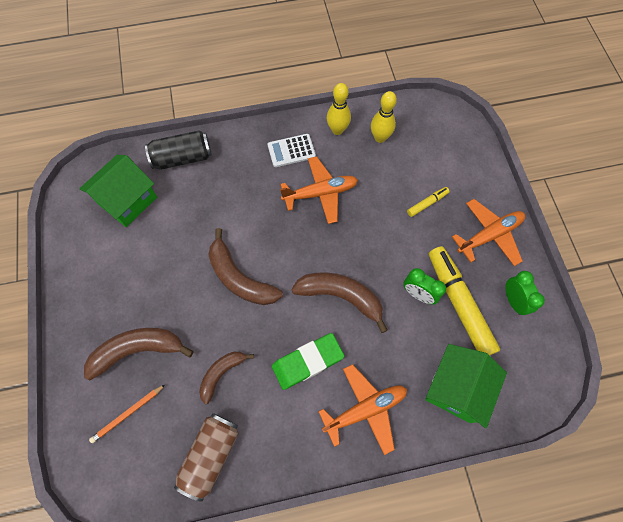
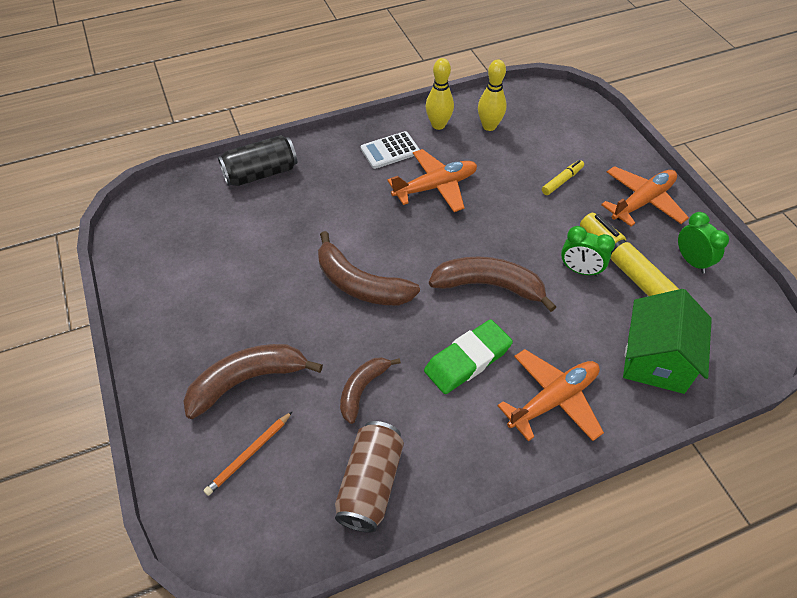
camera: 10 degrees left, 15 degrees down
green house [79,155,157,227] -> none

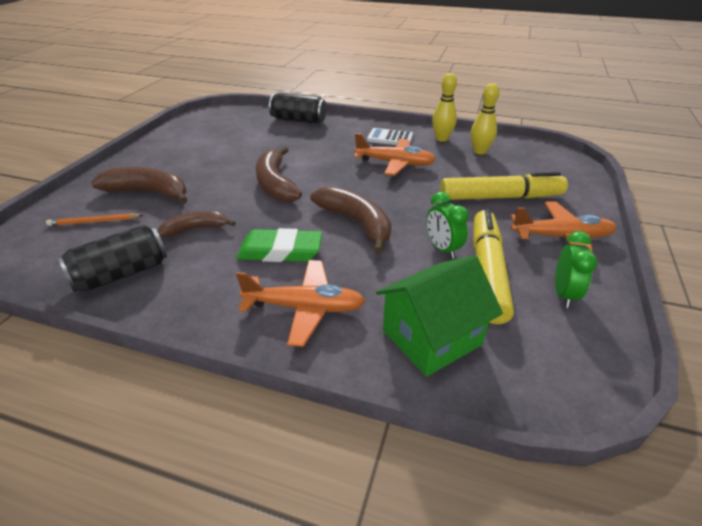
camera: 40 degrees right, 15 degrees down
brown can [335,421,404,533] -> black can [58,225,167,292]
yellow marker [542,160,584,195] -> yellow marker [440,172,568,200], size x2.20

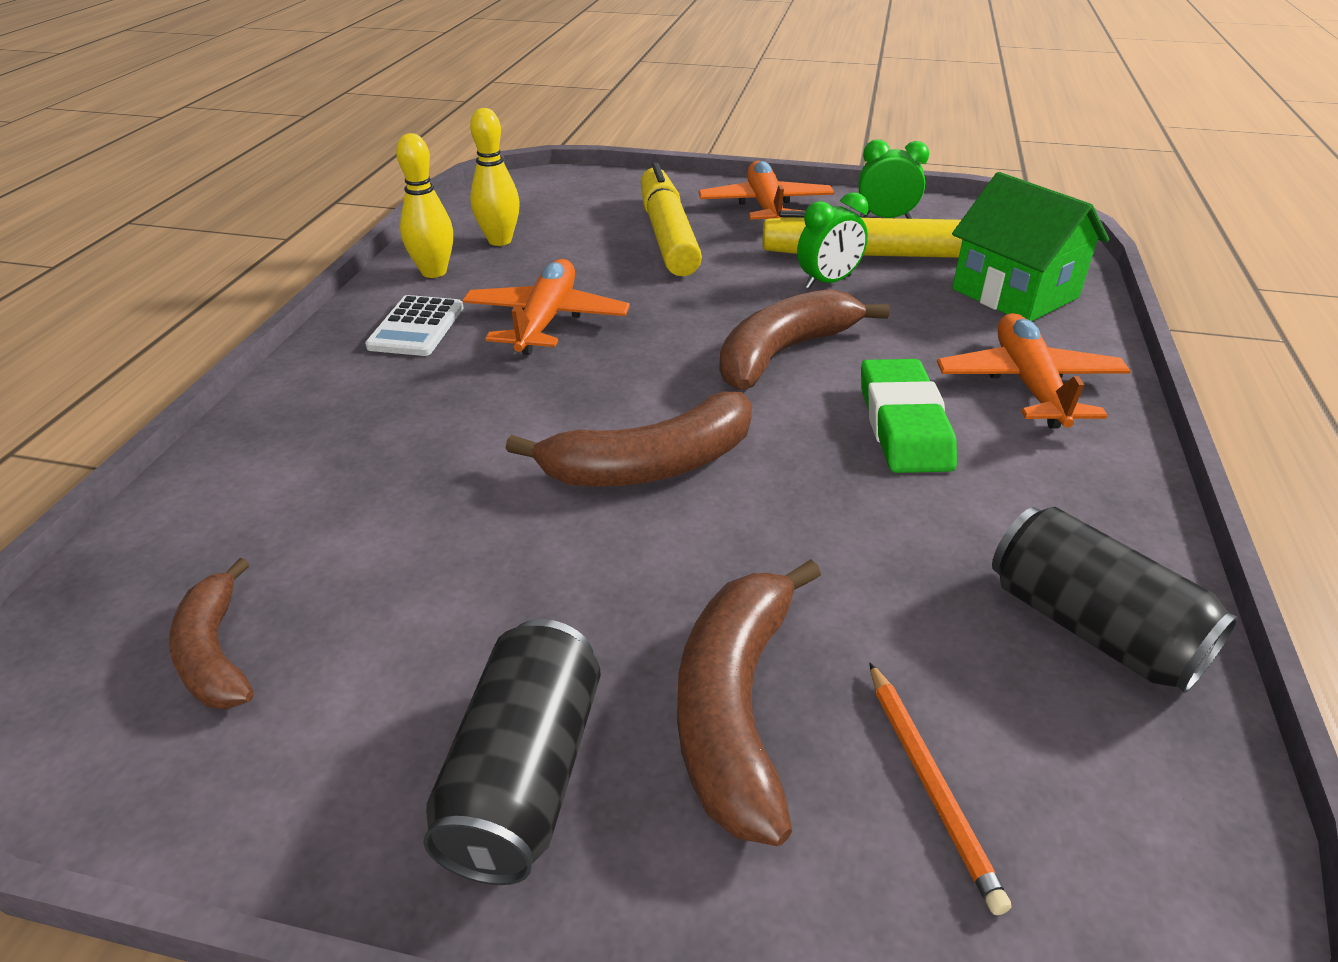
camera: 95 degrees left, 0 degrees up
brown banana [158,211,236,237] -> brown banana moved to [169,558,254,709]
black can [269,92,326,124] -> black can moved to [423,619,601,885]

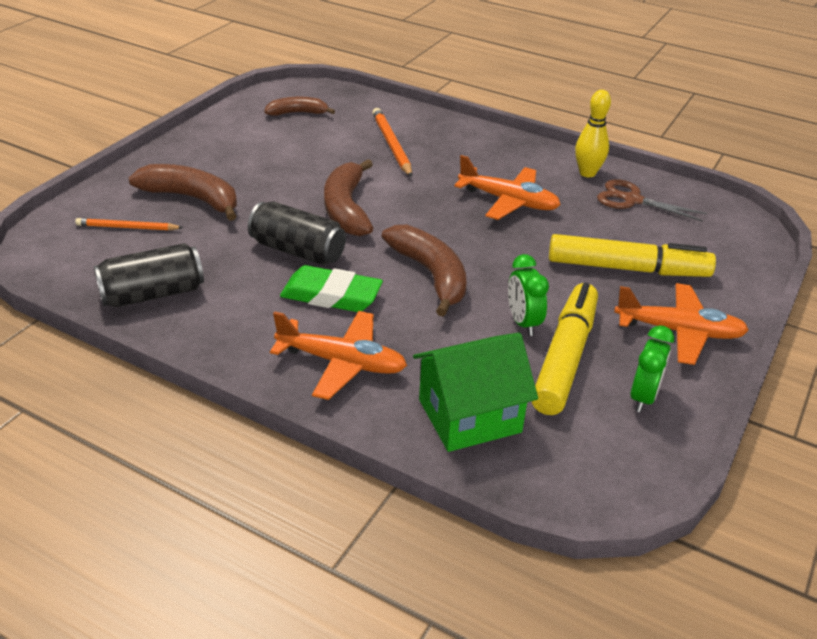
camera: 105 degrees right, 0 degrees up
white calculator [365,295,463,356] -> none
black can [423,619,601,885] -> black can moved to [248,201,346,265]
yellow bowling pin [470,108,520,246] -> brown scissors [597,179,707,222]
none -> orange pencil [372,108,412,177]

